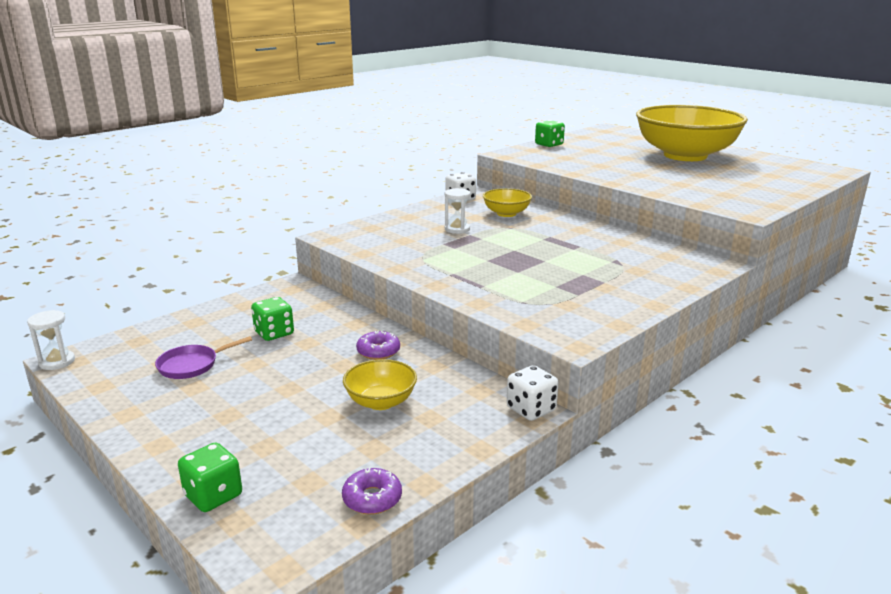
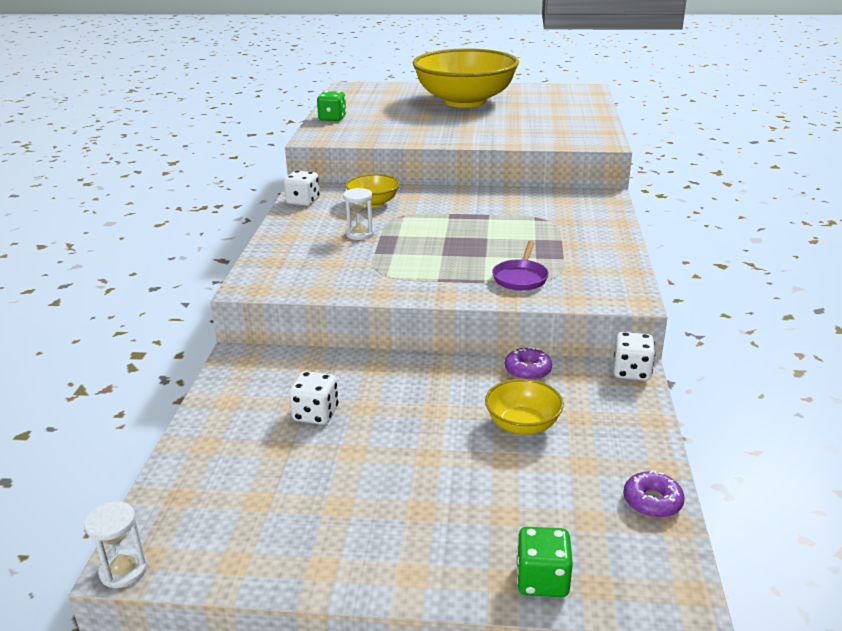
camera: 40 degrees left, 5 degrees up
purple pan [155,336,252,379] -> purple pan moved to [492,240,549,291]
green dice [251,297,294,341] -> white dice [289,371,338,425]
purple donut [356,330,400,360] -> purple donut moved to [505,347,552,380]

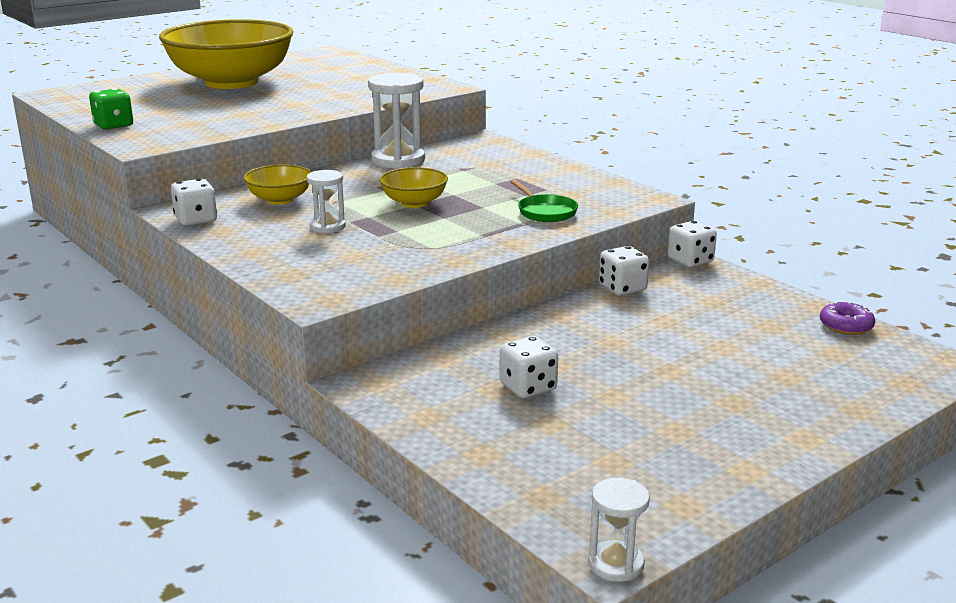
camera: 45 degrees left, 5 degrees down
yellow bowl [485,379,564,435] -> yellow bowl moved to [379,167,448,208]
purple pan [492,240,549,291] -> green pan [510,180,578,222]
purple donut [505,347,552,380] -> white dice [599,246,649,296]
green dice [516,527,573,597] -> none
none -> white hourglass [368,73,425,169]

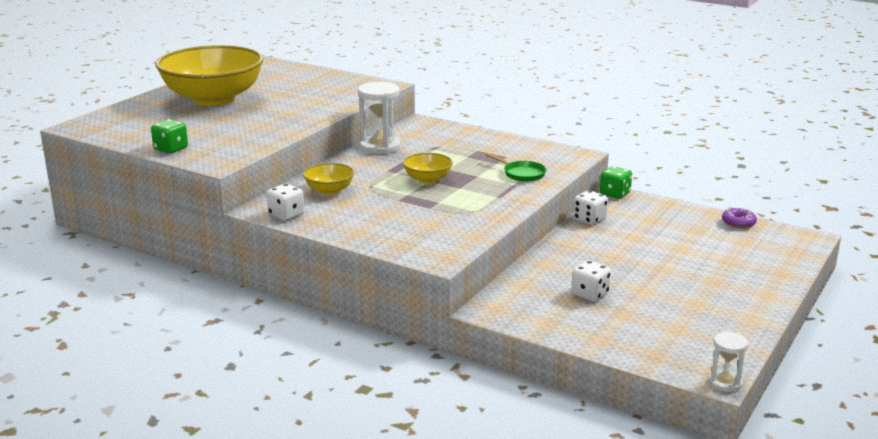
camera: 20 degrees left, 0 degrees up
white hourglass [307,170,346,233] -> none
white dice [668,221,717,267] -> green dice [600,166,632,199]

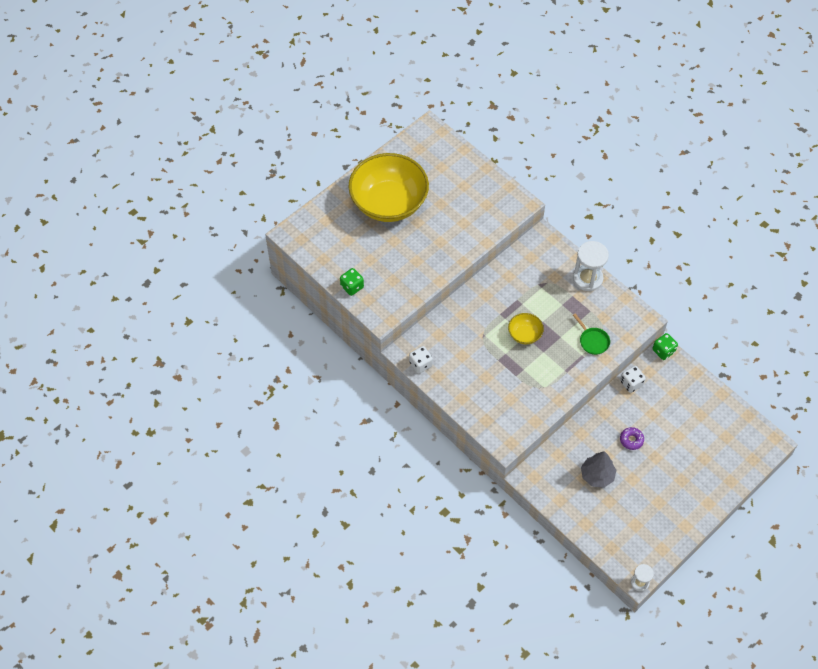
camera: 15 degrees right, 35 degrees up
yellow bowl [303,163,355,195] -> none
white hourglass [358,82,400,154] -> white hourglass moved to [573,241,609,291]
white dice [571,260,611,302] -> grey tree [581,451,616,488]
purple donut [722,207,757,229] -> purple donut moved to [620,427,644,450]

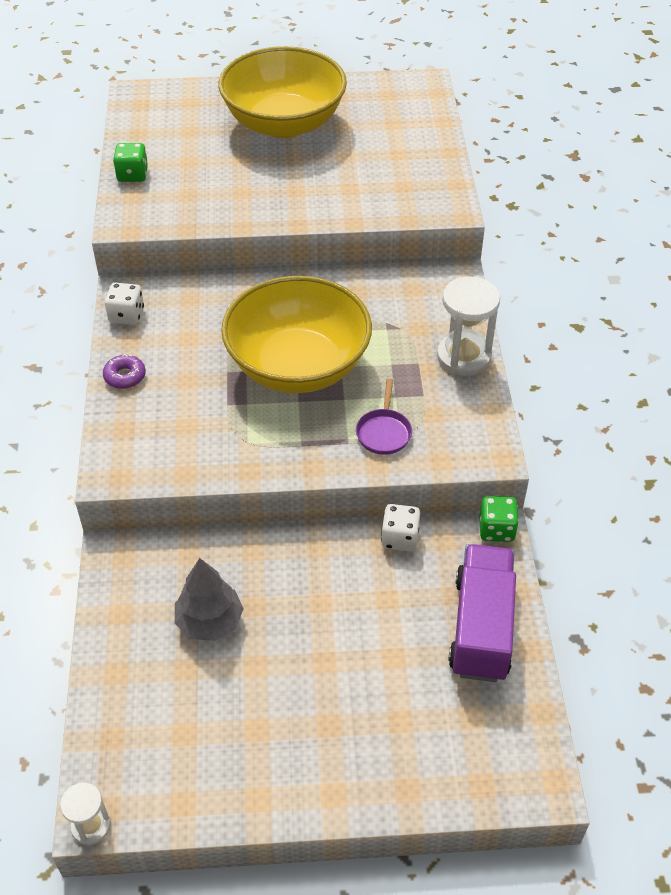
camera: 40 degrees right, 10 degrees down
yellow bowl [508,313,544,344] -> yellow bowl [221,276,372,393], size x2.33
green pan [573,313,610,355] -> purple pan [356,379,412,455]
purple donut [620,427,644,450] -> purple donut moved to [103,354,146,389]
none -> purple truck [448,544,516,682]

